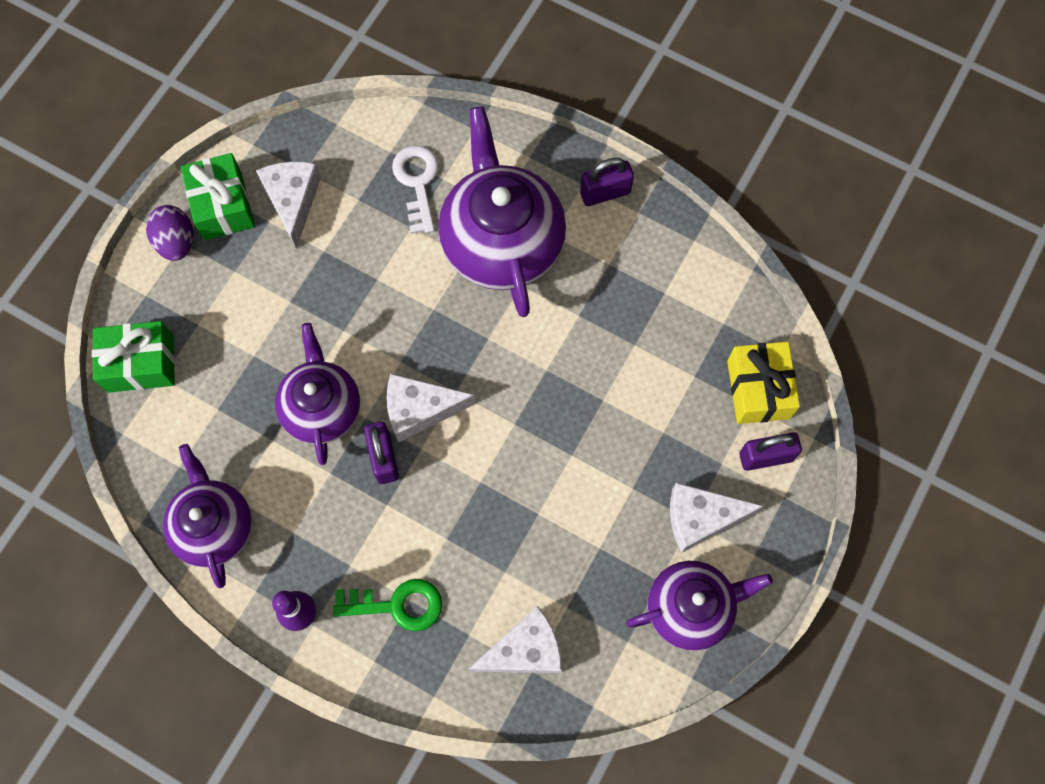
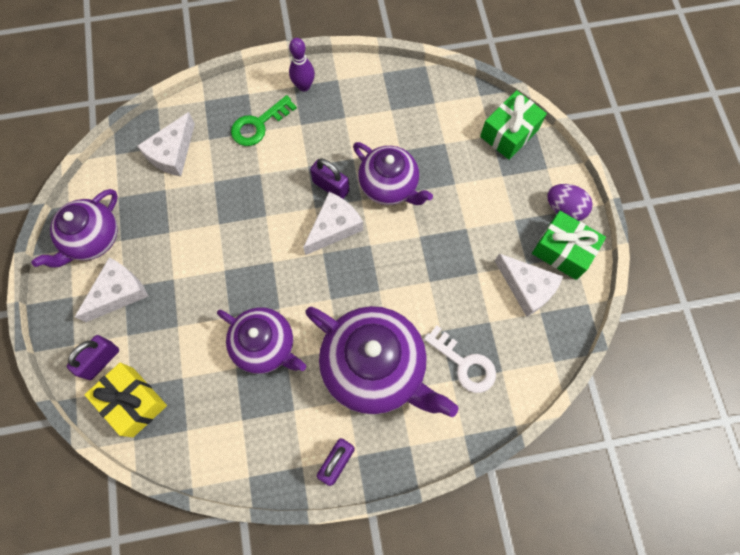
camera: 140 degrees right, 0 degrees up
purple teapot [163,444,252,588] -> purple teapot moved to [217,307,306,374]

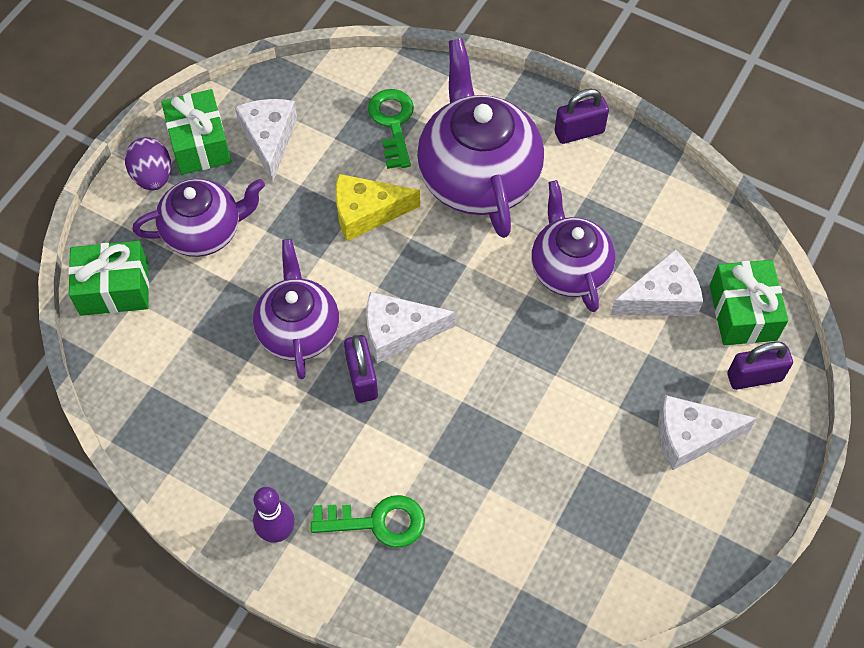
camera: 140 degrees left, 10 degrees down
purple teapot [31,189,118,268] -> purple teapot moved to [133,179,265,257]
yellow gift [84,363,167,437] -> green gift [710,260,788,345]
white cheese [137,112,195,176] -> white cheese moved to [611,249,703,316]
white key [424,325,496,393] -> green key [368,89,414,169]
none -> yellow cheese [335,174,420,241]

